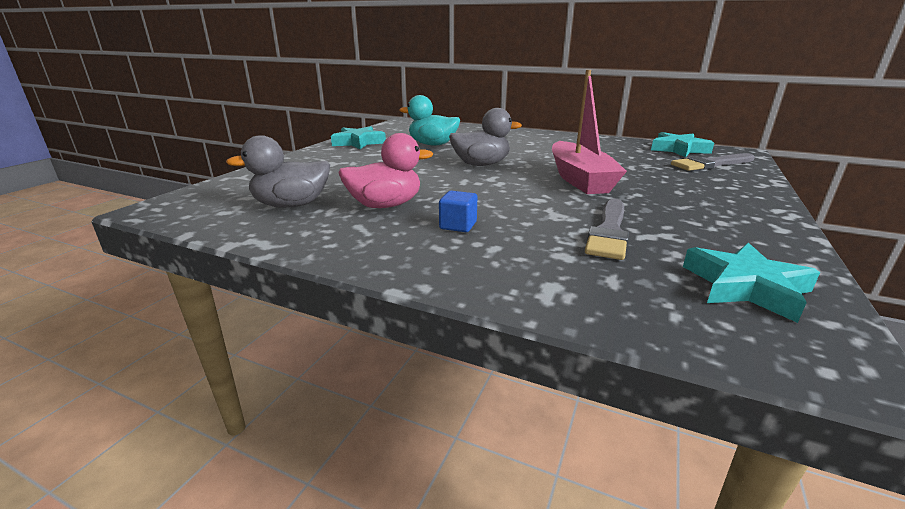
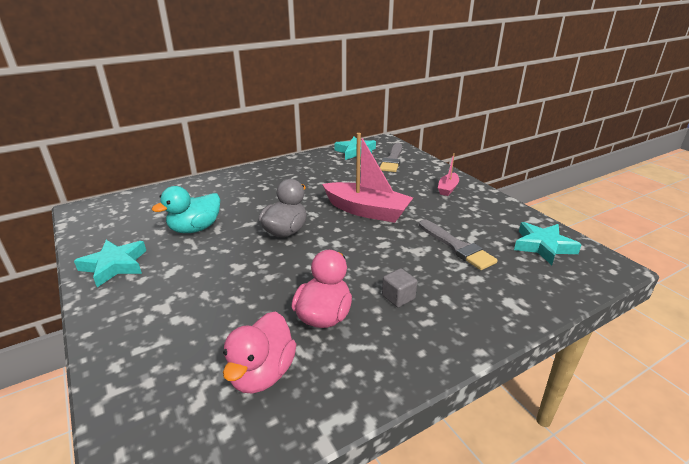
camera: 55 degrees left, 5 degrees up
grey duck [226,135,330,208] -> pink duck [223,311,296,393]
blue cube [439,191,477,232] -> grey cube [382,268,417,307]
none -> pink boat [438,153,459,196]

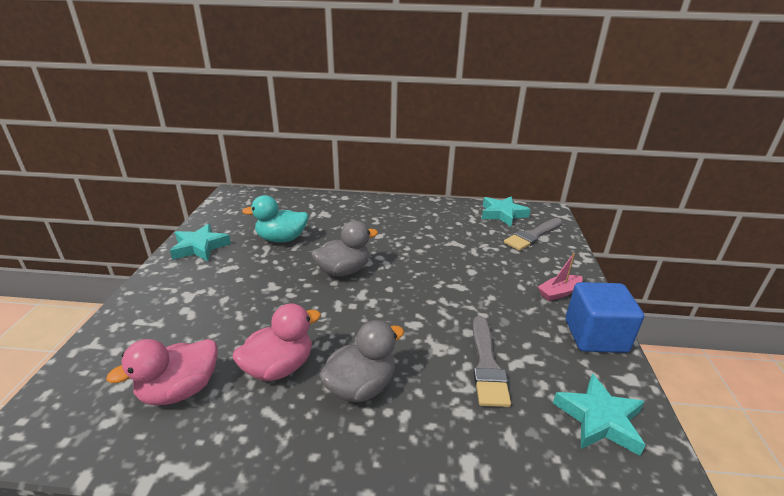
camera: 35 degrees right, 0 degrees up
pink boat [322,133,413,223] -> none
grey cube [382,268,417,307] -> grey duck [319,320,404,402]
none -> blue cube [566,282,644,353]

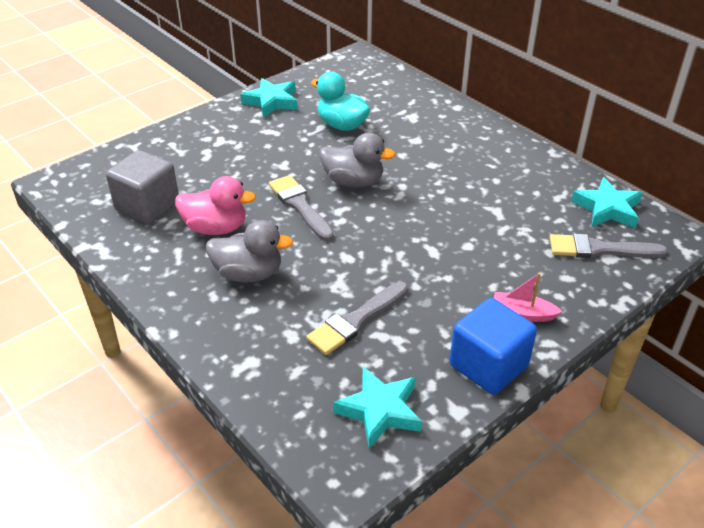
camera: 45 degrees right, 10 degrees up
pink duck [106,339,218,405] -> grey cube [106,150,179,224]
none -> grey brush [269,175,334,241]

